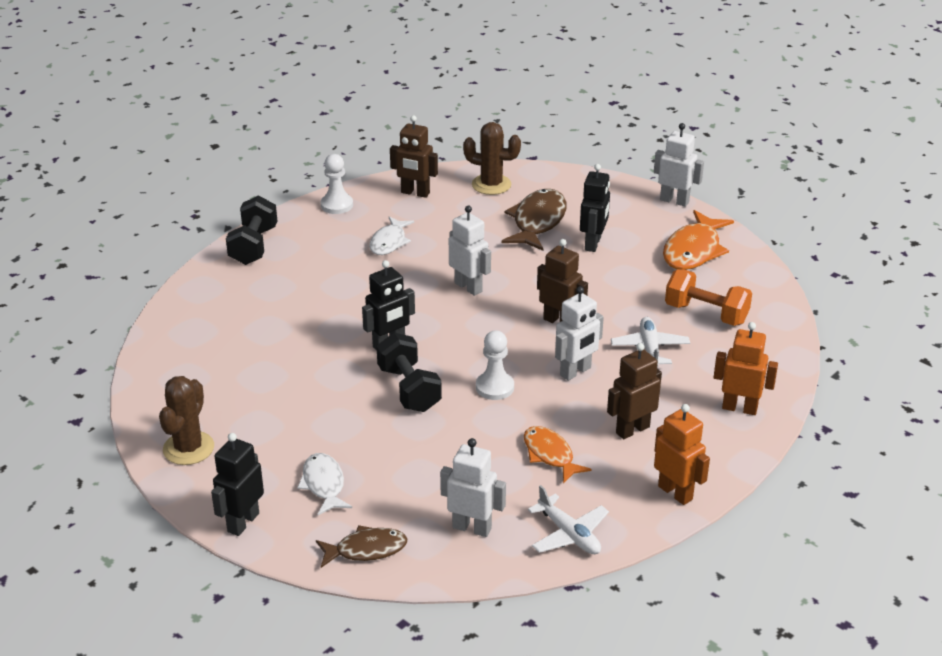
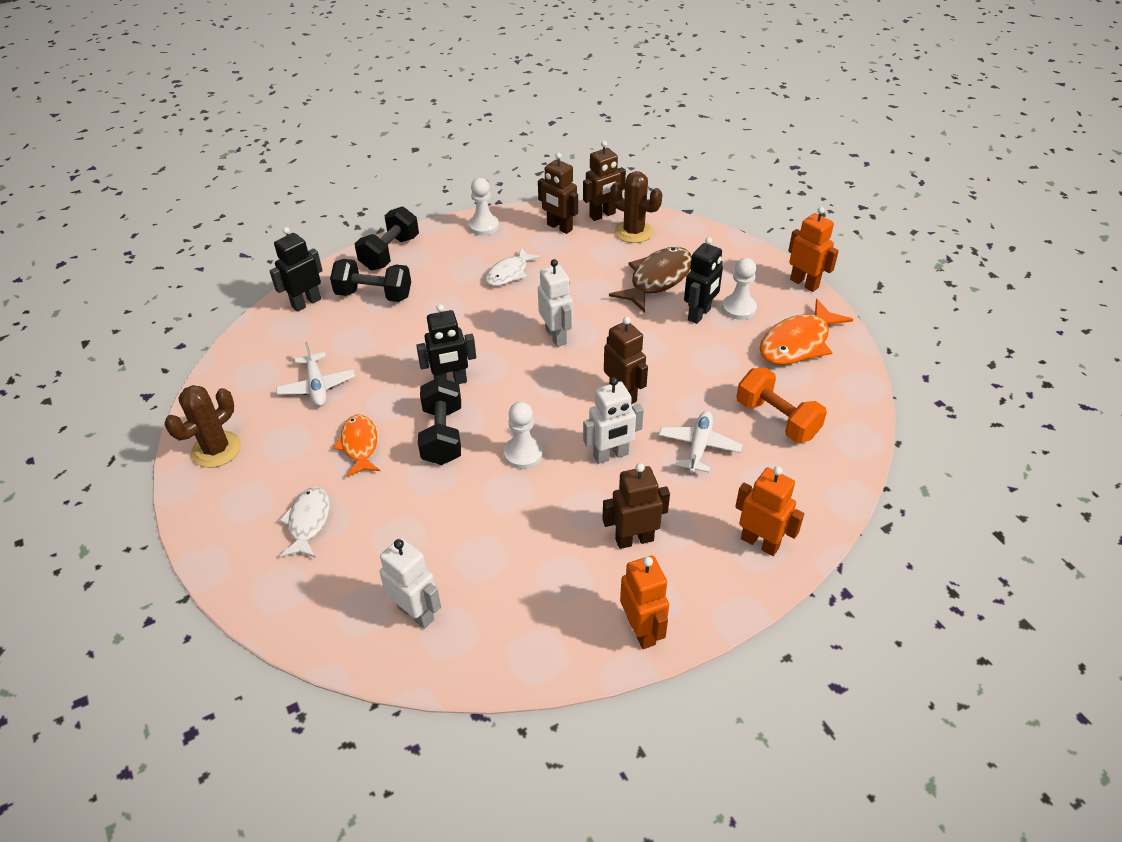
camera: 20 degrees right, 10 degrees up
black robot [211,433,264,536] -> black robot moved to [269,227,323,312]
brown fish [316,525,408,568] -> none
orange fish [524,426,592,484] -> orange fish moved to [333,415,380,477]
white plane [528,485,609,554] -> white plane moved to [276,342,355,406]
white robot [654,123,704,207] -> orange robot [788,207,839,292]
none -> black dumbbell [330,259,411,302]
none -> brown robot [583,141,626,221]
none -> white pawn [722,258,757,320]

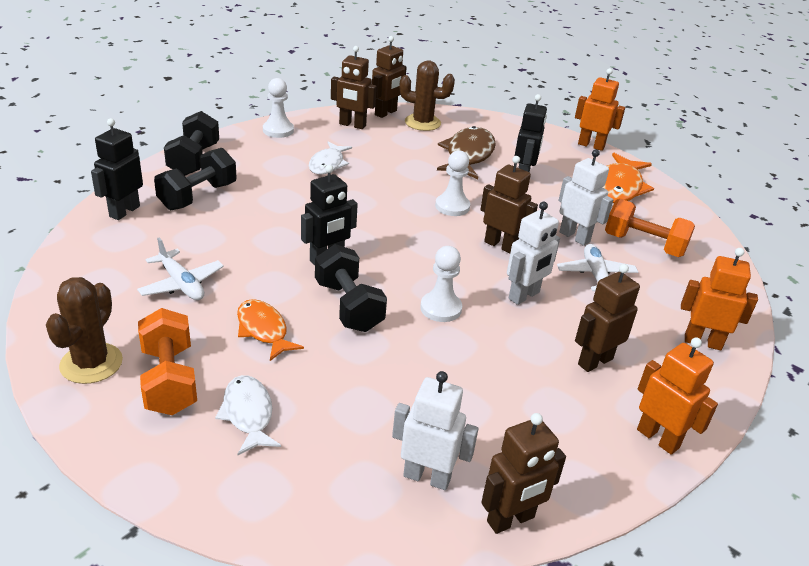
camera: 25 degrees left, 10 degrees down
black dumbbell [330,259,411,302] -> black dumbbell turned 45 degrees counterclockwise [154,148,237,210]
white robot [538,259,573,347] -> white robot moved to [559,149,613,246]
white pawn [722,258,757,320] -> white pawn moved to [435,150,470,216]
none -> orange dumbbell [138,308,197,415]
none -> brown robot [481,413,566,534]

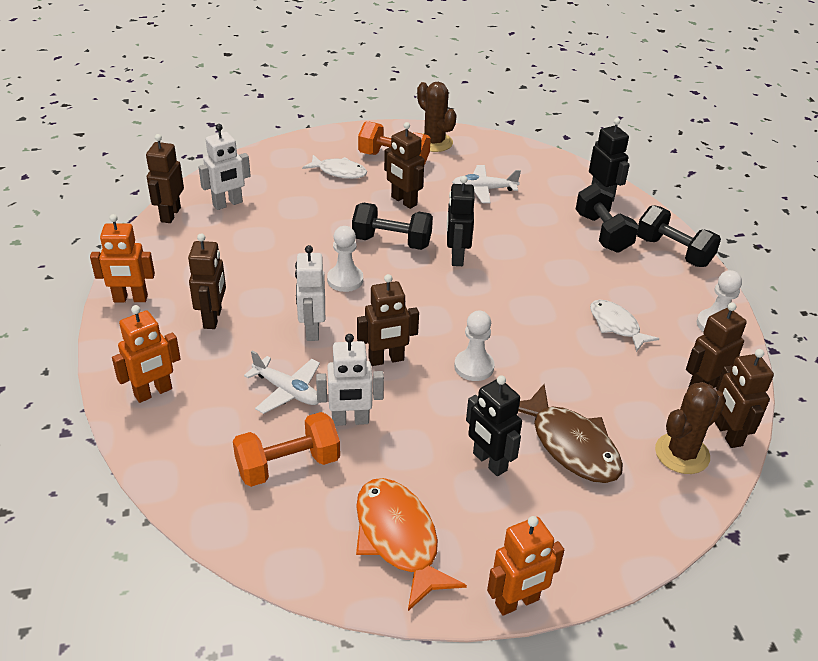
camera: 130 degrees right, 5 degrees up
orange fish [237,299,304,361] -> brown robot [384,122,424,209]

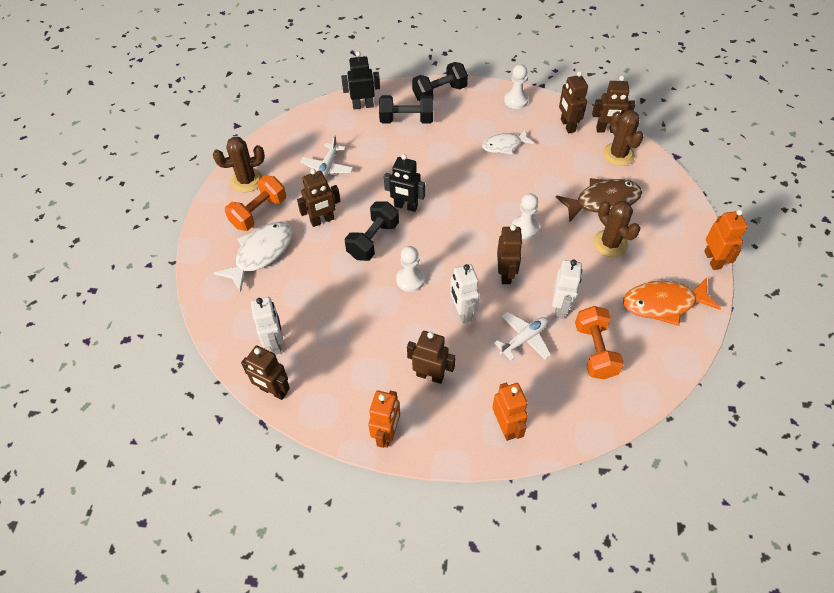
camera: 70 degrees left, 15 degrees up
white robot [295,245,325,341] -> white robot turned 60 degrees clockwise [450,264,480,323]
white fish [302,155,367,179] -> white fish [214,222,293,292], size x1.56
black robot [466,375,522,476] -> brown cactus [593,200,641,257]

